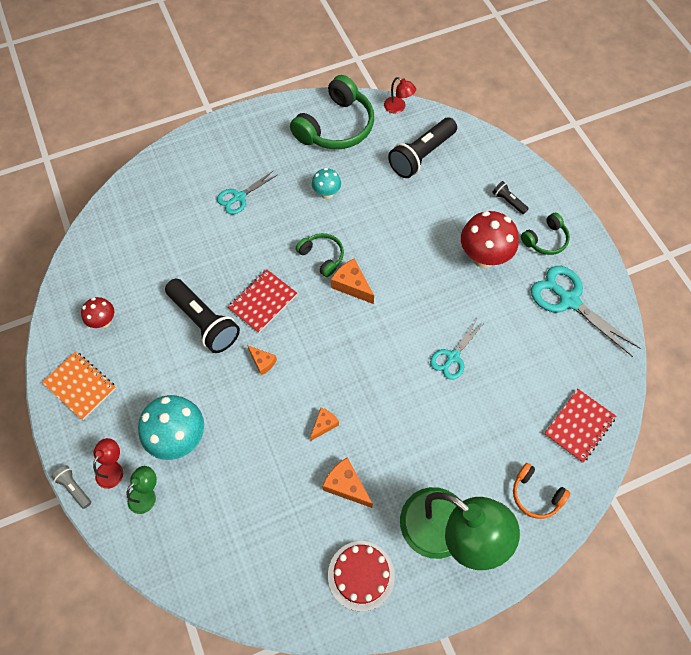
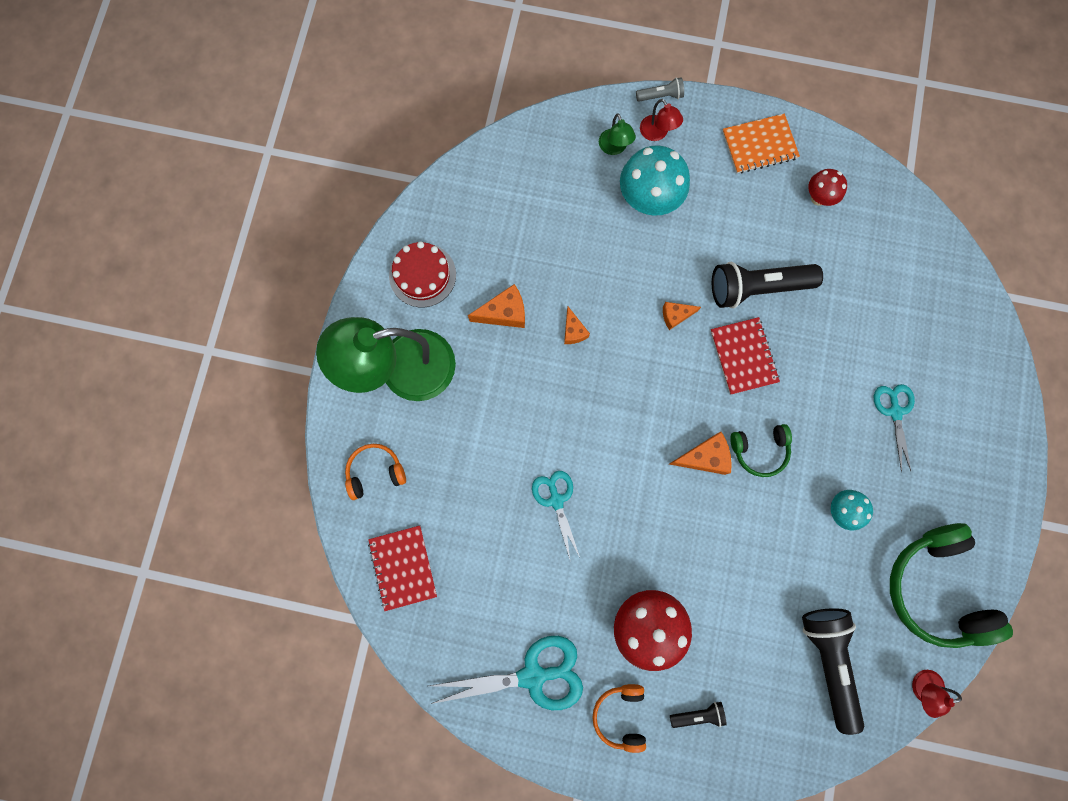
camera: 125 degrees right, 15 degrees up
green headphones [521,213,570,255] -> orange headphones [593,684,646,753]

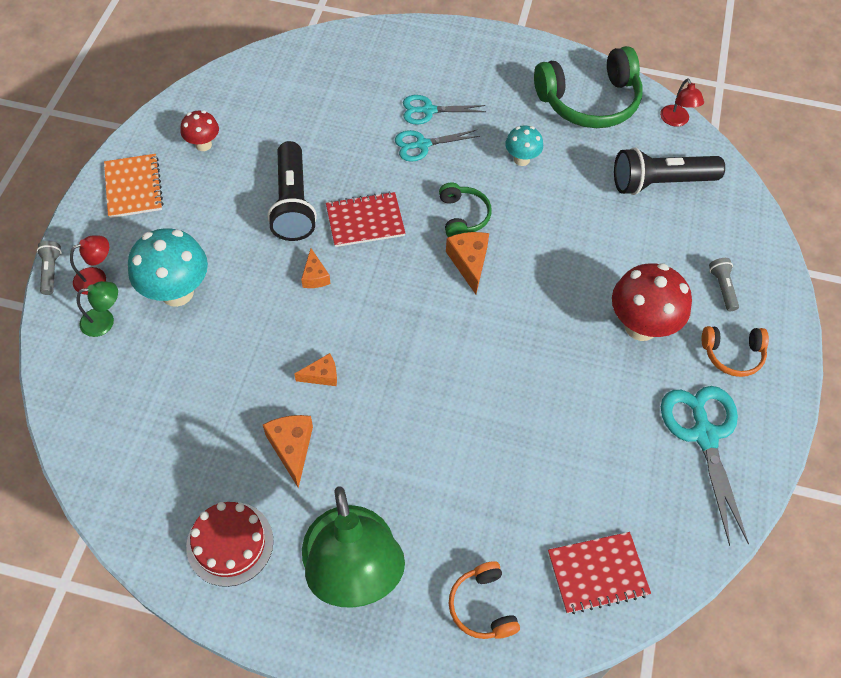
camera: 90 degrees left, 20 degrees down
turquoise scissors [532,471,580,559] -> turquoise scissors moved to [395,130,480,162]
black flashlight [670,702,727,728] -> grey flashlight [709,258,739,311]

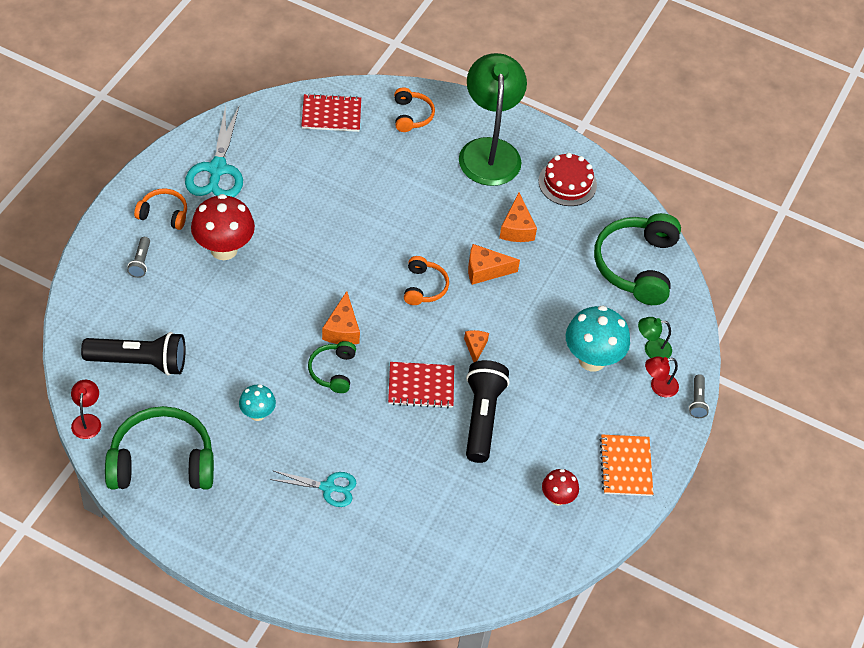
camera: 170 degrees left, 5 degrees down
orange cheese [294,353,337,386] -> orange cheese [468,244,520,285], size x1.55
turquoise scissors [395,130,480,162] -> none
none -> orange headphones [404,256,449,305]
none -> green headphones [594,213,681,305]

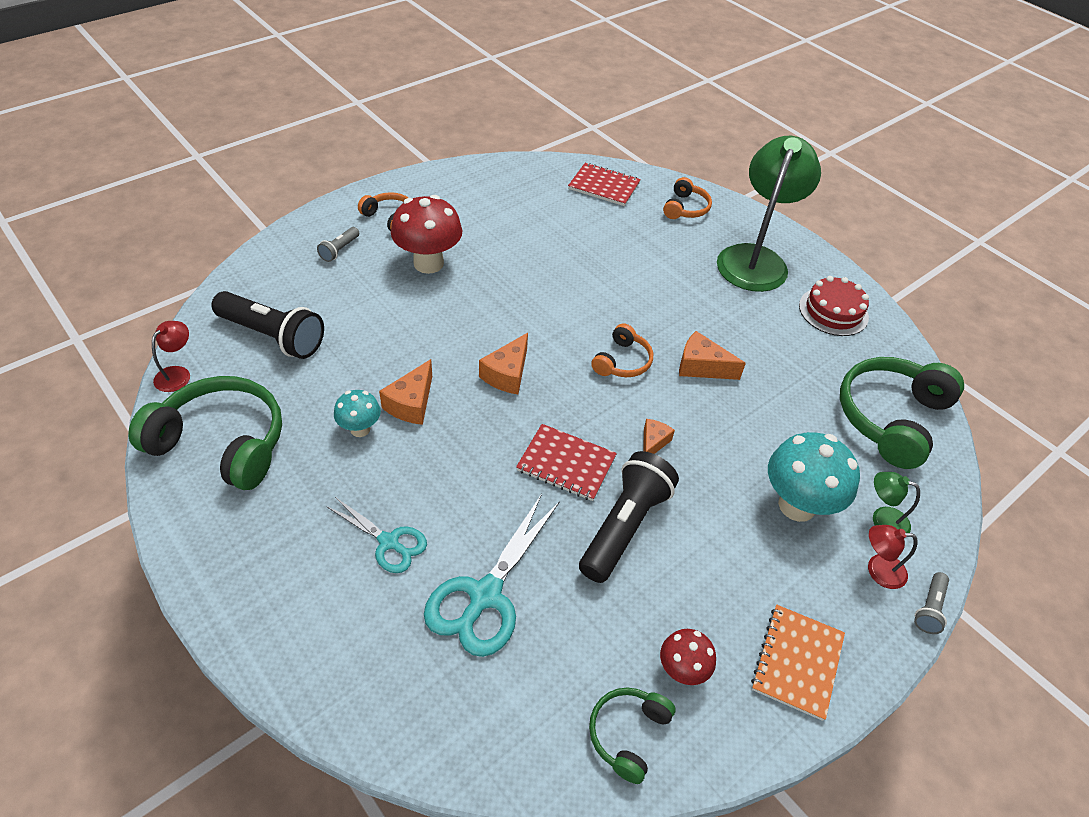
camera: 25 degrees right, 5 degrees down
turquoise scissors [185,105,243,197] -> turquoise scissors moved to [424,494,560,657]
green headphones [308,341,356,393] -> green headphones moved to [589,687,676,784]
orange cheese [499,192,537,242] -> orange cheese moved to [379,359,432,425]

